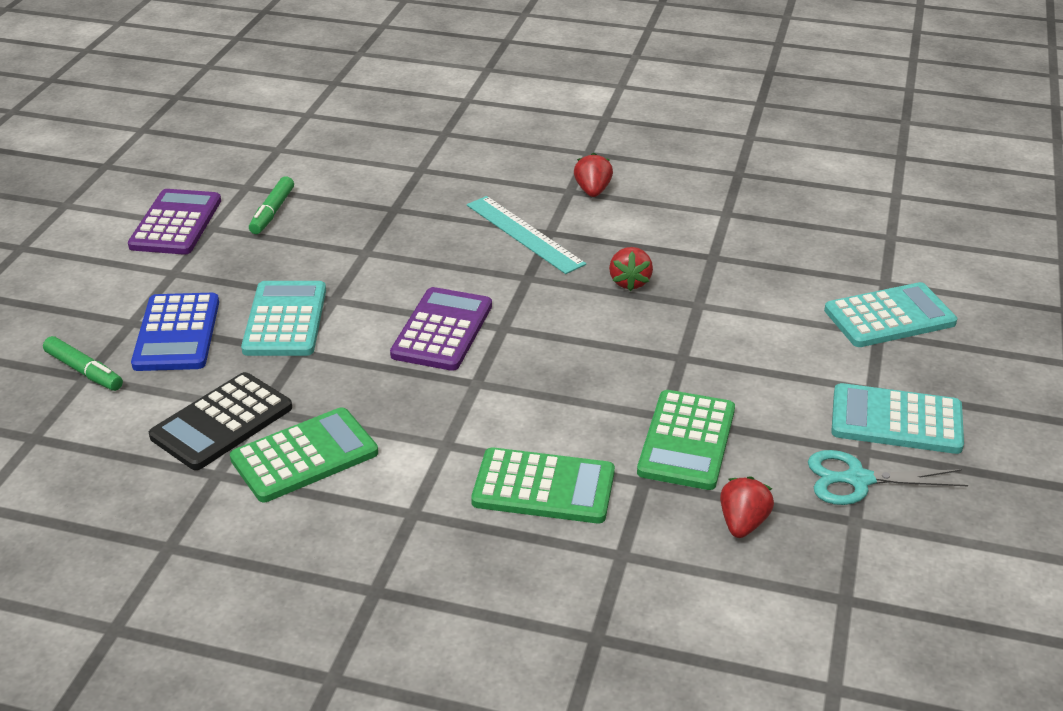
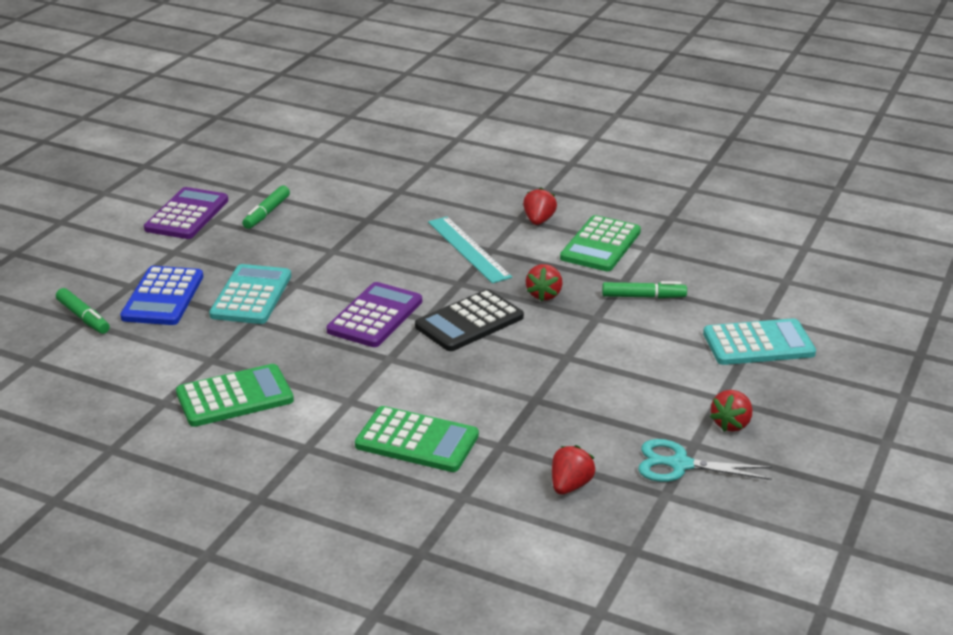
camera: 10 degrees right, 5 degrees down
black calculator [149,372,292,470] -> black calculator moved to [415,289,524,351]
green calculator [637,390,735,490] -> green calculator moved to [560,215,641,271]
turquoise calculator [831,383,964,454] -> red strawberry [710,390,752,432]
none -> green marker [602,281,687,298]

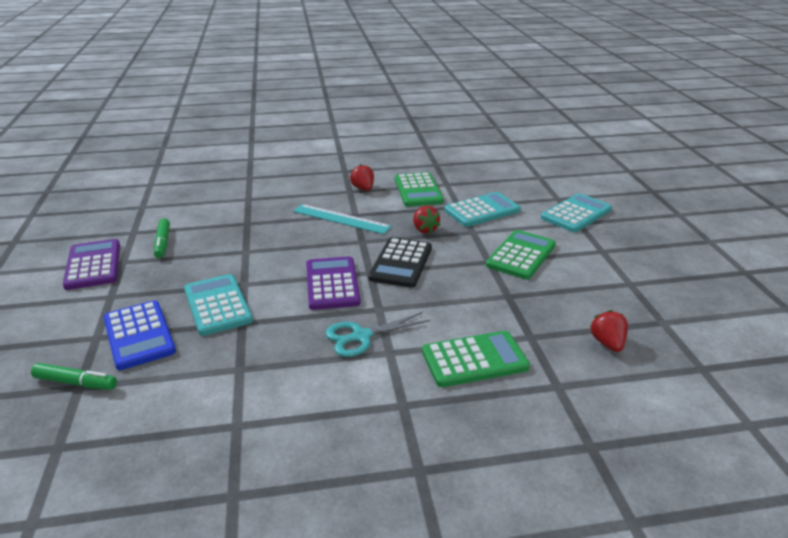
camera: 35 degrees left, 0 degrees up
green calculator [176,364,294,427] -> green calculator moved to [486,230,556,279]
green marker [602,281,687,298] -> turquoise calculator [444,192,521,227]
turquoise scissors [638,439,772,482] -> turquoise scissors moved to [325,312,430,357]
red strawberry [710,390,752,432] -> none

